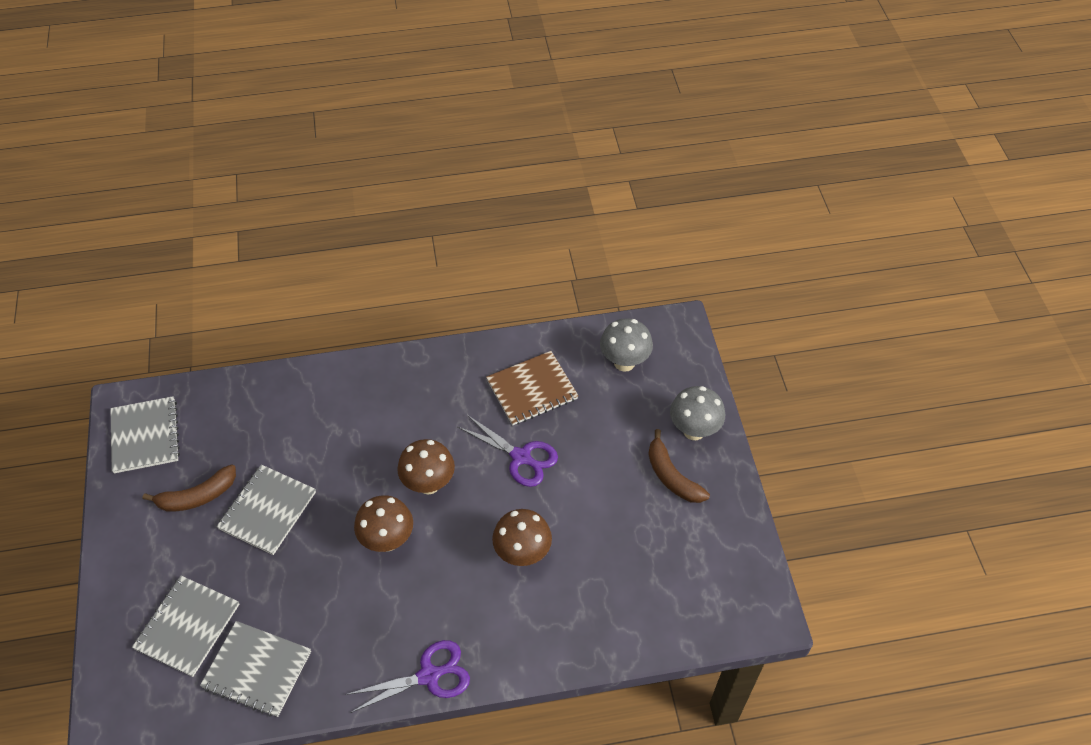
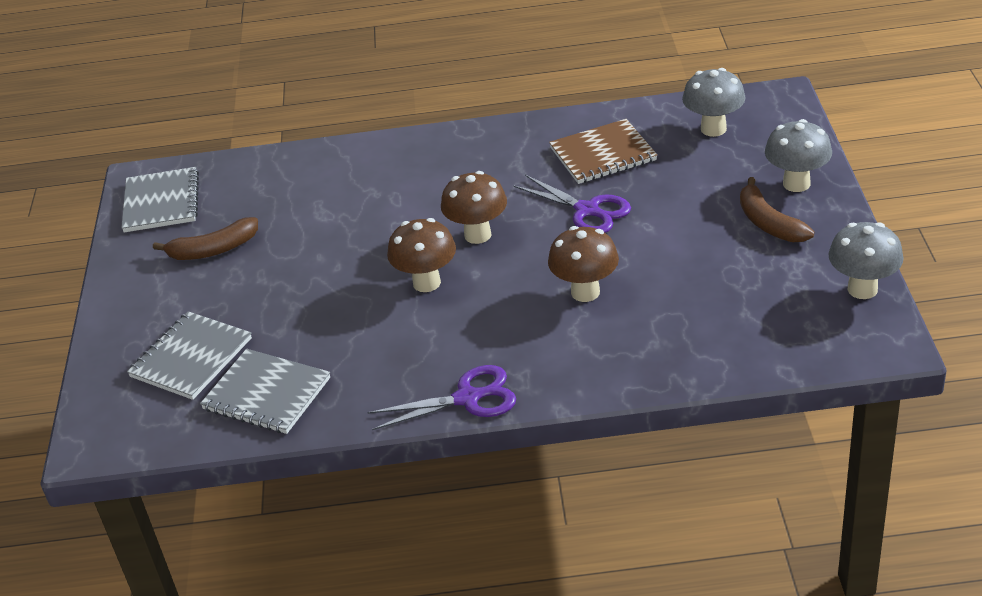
camera: 10 degrees right, 15 degrees down
grey notebook [216,464,316,555] -> none
none -> grey mushroom [828,222,904,299]

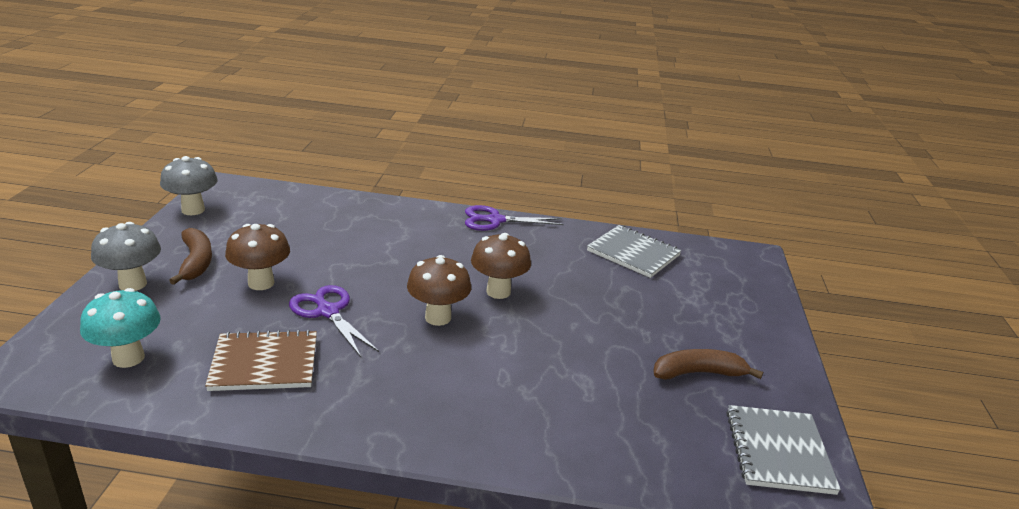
camera: 175 degrees left, 10 degrees down
grey notebook [127,311,252,400] -> none
brown mushroom [548,226,619,302] -> brown mushroom moved to [225,224,290,290]
grey mushroom [682,68,746,137] -> turquoise mushroom [80,288,161,368]

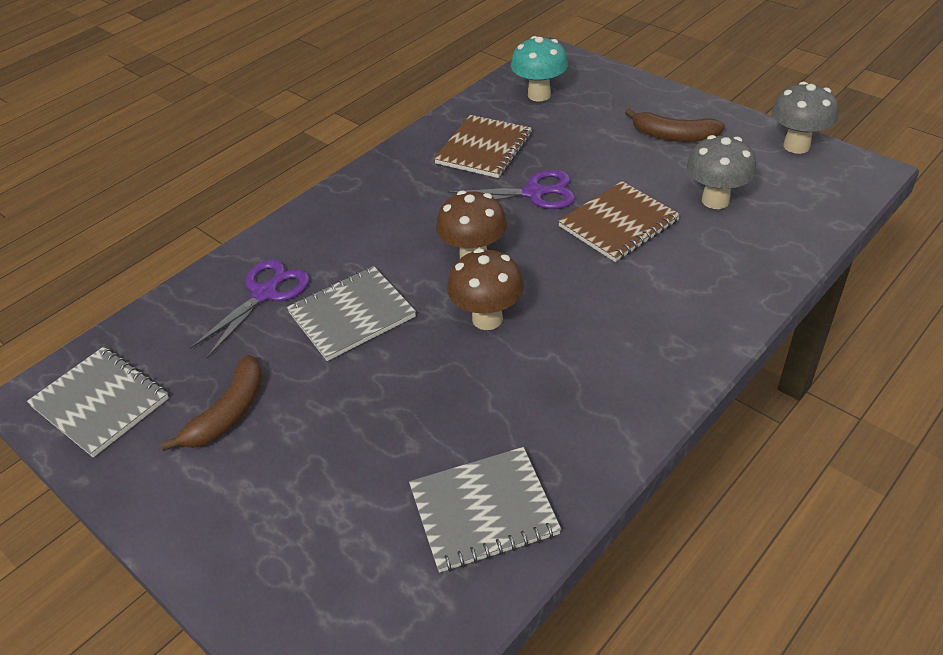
camera: 130 degrees right, 15 degrees up
grey mushroom [91,222,161,291] -> grey mushroom moved to [687,135,757,209]
brown mushroom [225,224,290,290] -> none
purple scissors [465,205,564,231] -> purple scissors moved to [190,259,310,358]
none -> grey notebook [287,266,416,361]
none -> brown notebook [558,181,680,262]

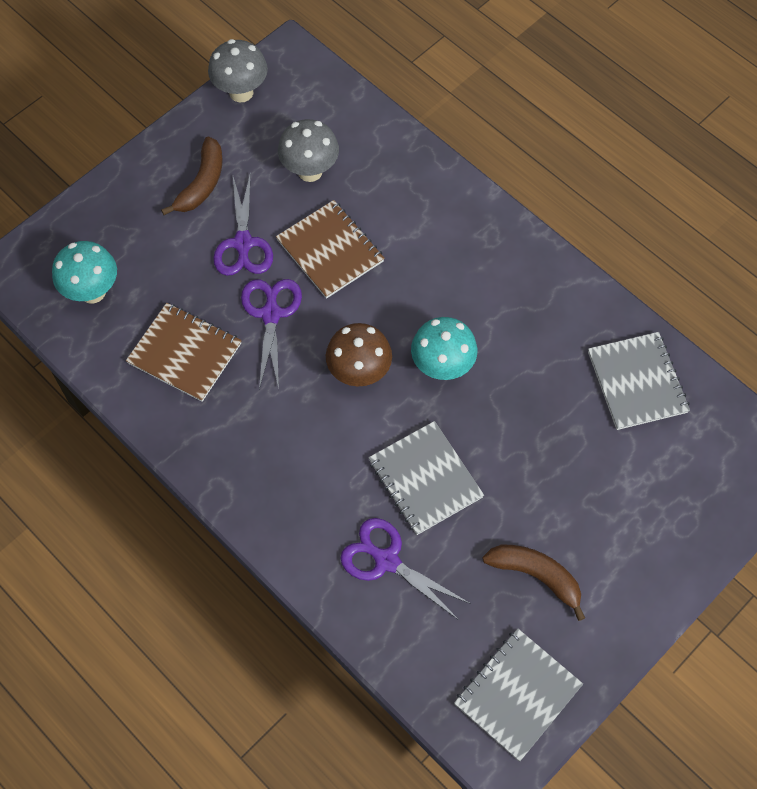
camera: 90 degrees left, 20 degrees up
brown mushroom [447,248,524,330] -> turquoise mushroom [411,317,477,380]
none -> purple scissors [213,172,273,276]

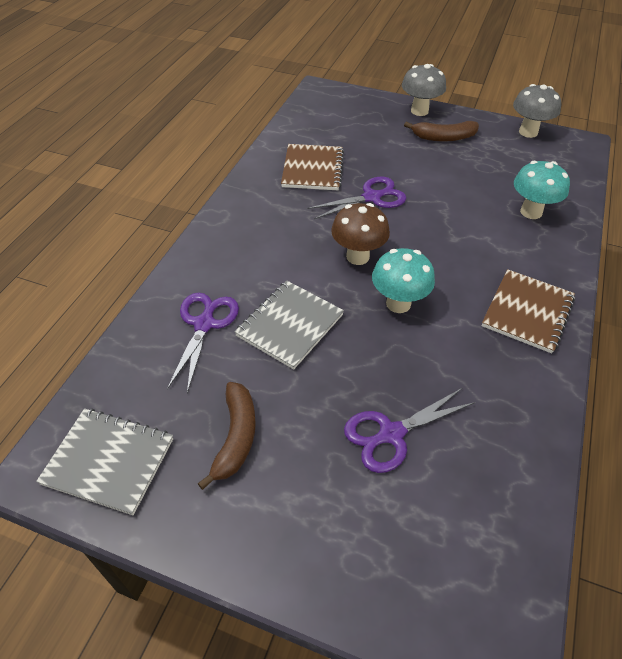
camera: 65 degrees right, 15 degrees down
turquoise mushroom [52,241,117,304] -> turquoise mushroom moved to [514,161,570,219]
purple scissors [213,172,273,276] -> purple scissors moved to [344,388,475,473]
brown notebook [276,200,385,299] -> brown notebook moved to [482,269,575,353]
grey mushroom [278,119,339,182] -> grey mushroom moved to [402,64,446,116]
grey notebook [588,332,690,430] -> none

